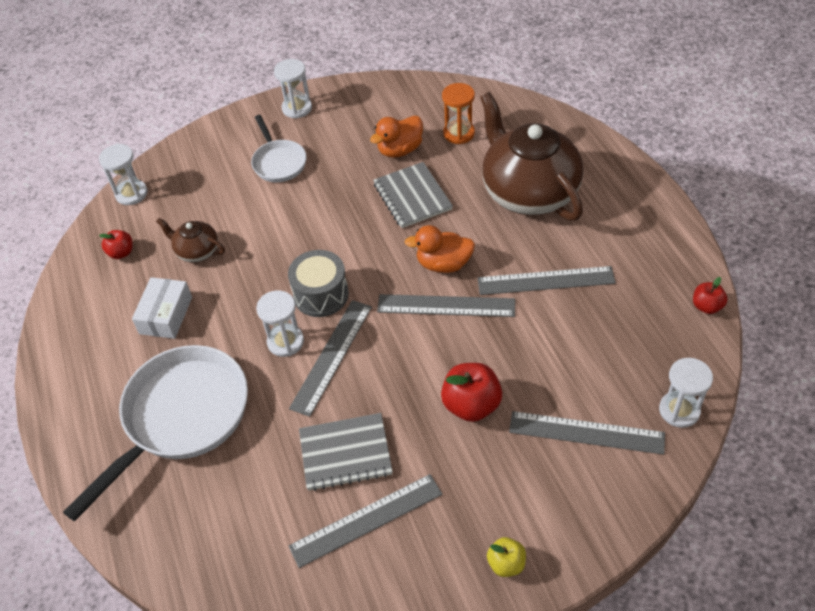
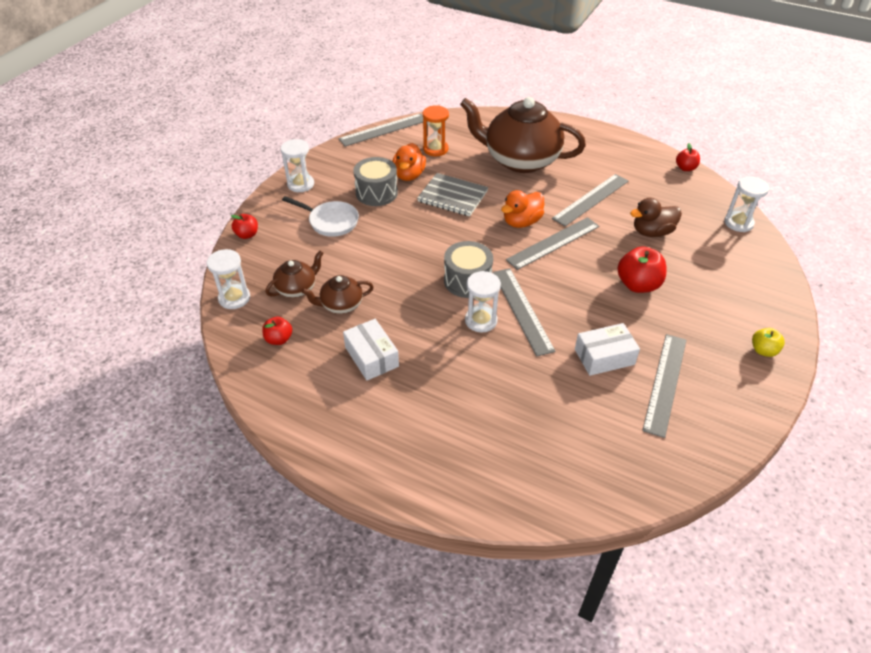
camera: 45 degrees left, 5 degrees down
white pan [63,345,248,521] -> none
grey notebook [299,413,393,491] -> white box [575,323,640,376]
grey ruler [509,411,665,455] -> grey ruler moved to [339,113,423,147]
none -> red apple [231,214,258,239]
none -> brown teapot [265,251,323,298]
none -> grey drum [353,157,398,206]
none -> brown duck [630,198,682,237]

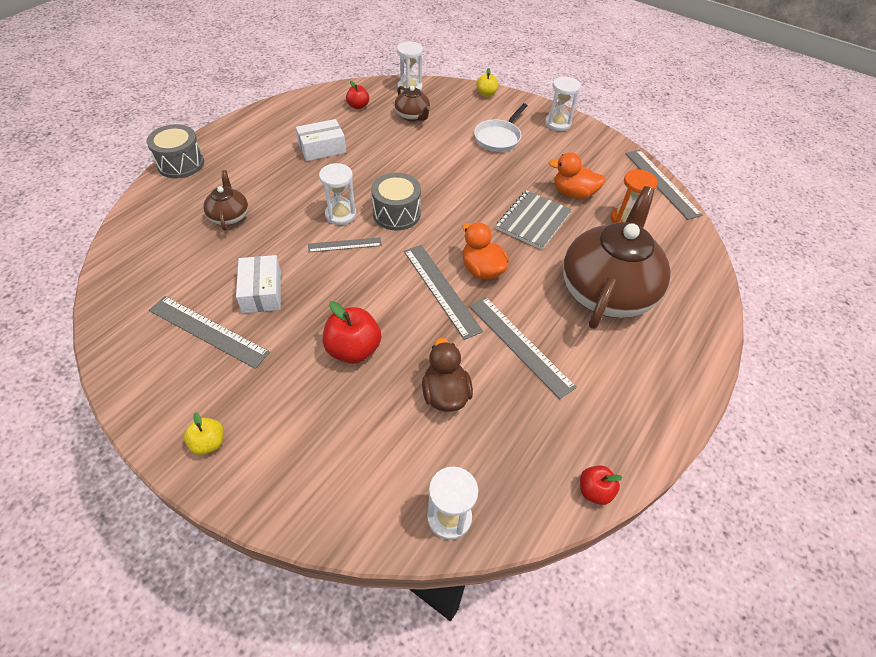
camera: 95 degrees right, 5 degrees up
red apple [231,214,258,239] -> yellow apple [476,68,499,97]
brown teapot [302,275,373,314] -> brown teapot moved to [203,170,248,231]
grey drum [353,157,398,206] -> grey drum moved to [146,124,204,179]
grey ruler [493,268,556,357] -> grey ruler [308,237,382,252], size x0.60

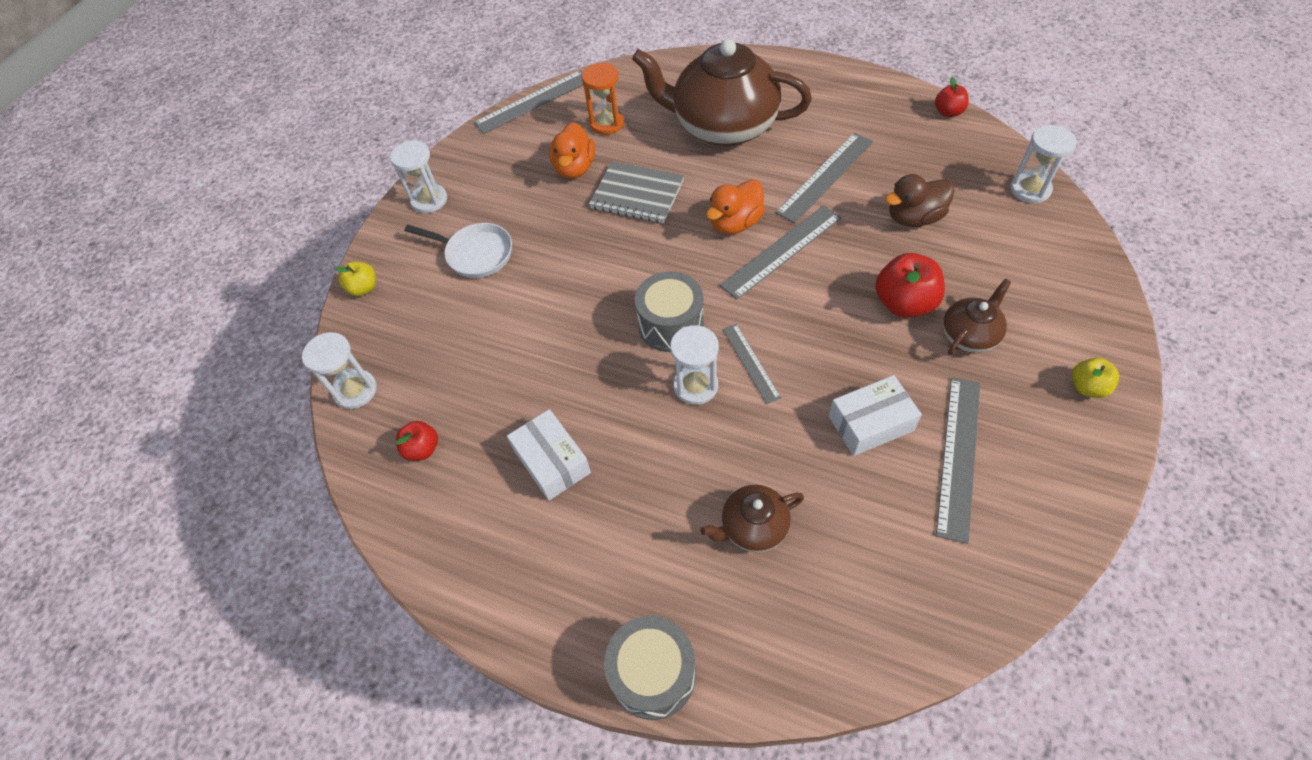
camera: 95 degrees left, 5 degrees up
brown teapot [395,86,431,122] -> brown teapot moved to [943,279,1011,355]

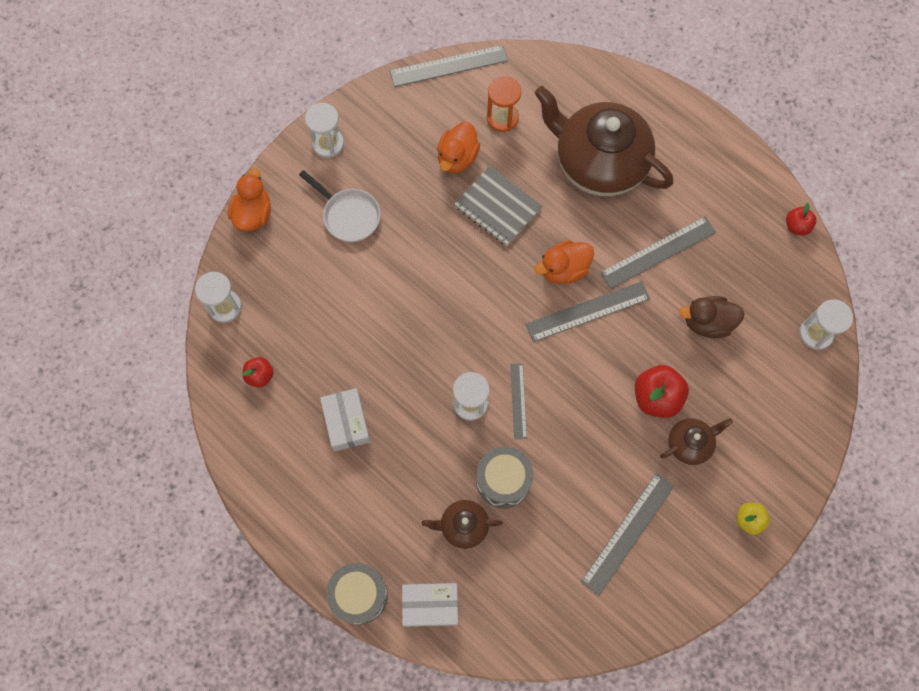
camera: 15 degrees right, 15 degrees up
yellow apple [334,262,376,296] -> orange duck [228,168,271,231]
grey drum [635,271,704,352] -> grey drum moved to [476,446,534,508]
white box [829,375,922,456] -> white box moved to [402,583,458,627]

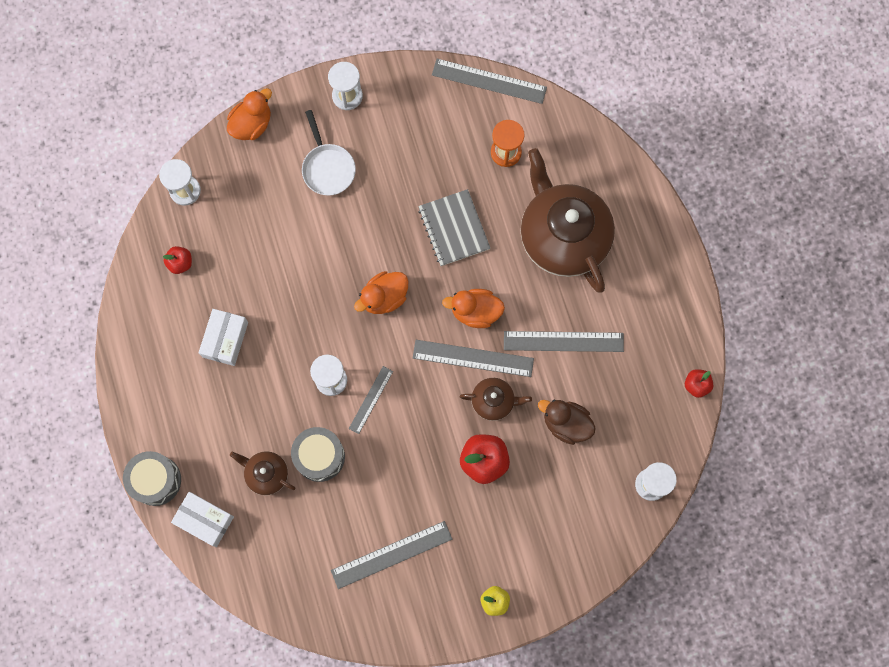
camera: 30 degrees right, 5 degrees up
orange duck [437,122,480,174] -> orange duck moved to [354,271,408,314]
brown teapot [660,418,733,466] -> brown teapot moved to [460,378,532,421]

